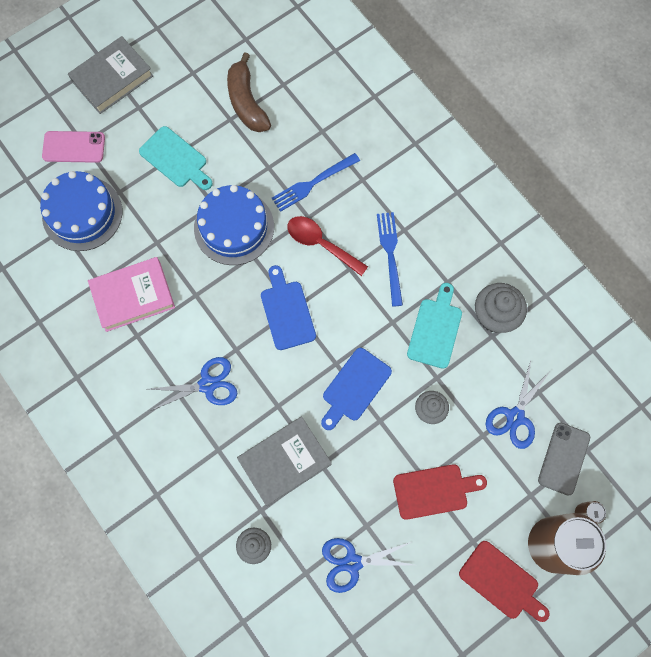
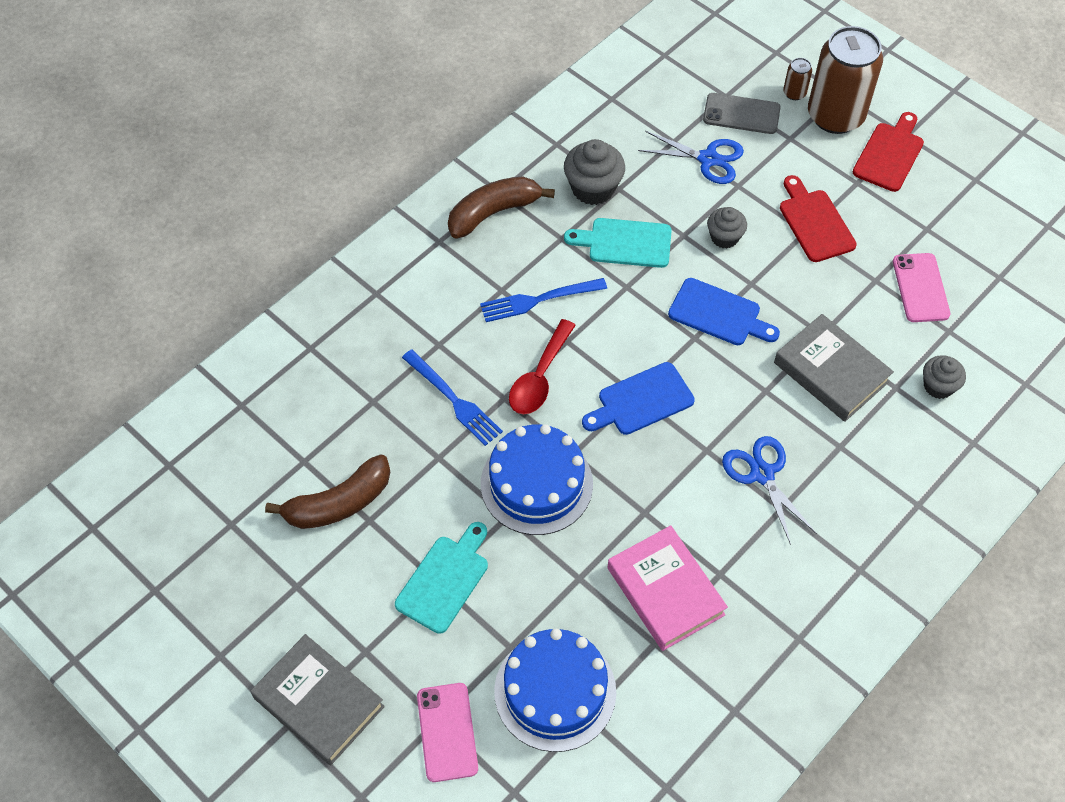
camera: 100 degrees left, 15 degrees down
blue scissors [322,538,414,593] -> pink phone [893,253,950,322]
none -> brown banana [448,176,555,239]

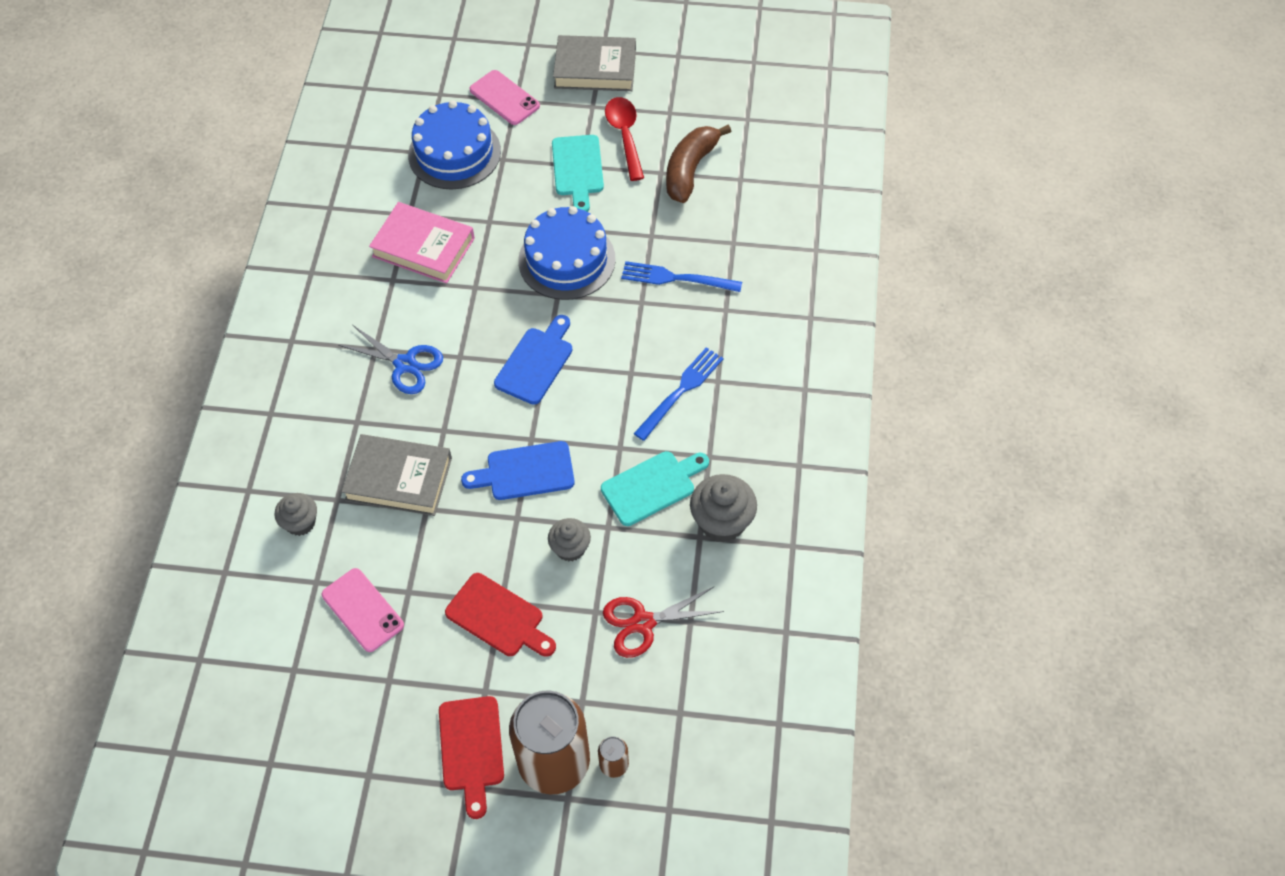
camera: 145 degrees right, 0 degrees up
brown banana [448,176,555,239] -> none
red spoon [509,319,576,414] -> red spoon moved to [605,97,644,181]
blue scissors [638,131,744,184] -> red scissors [603,587,724,658]
grey phone [703,93,781,134] -> none

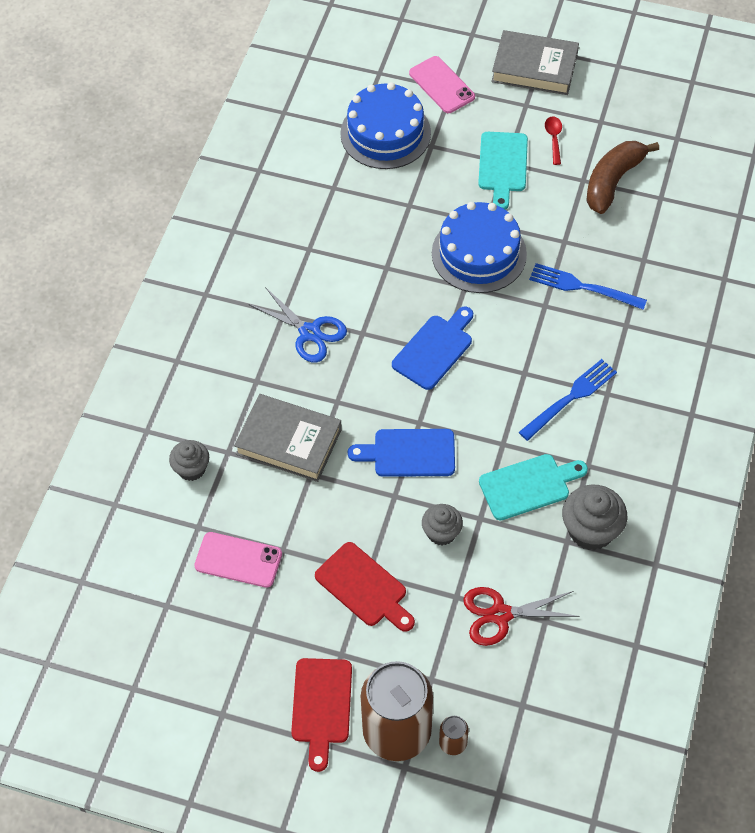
camera: 10 degrees right, 0 degrees up
pink phone [322,568,404,652] -> pink phone turned 45 degrees counterclockwise [194,532,282,588]
pink book [369,202,475,283] -> none
red spoon [605,97,644,181] -> red spoon [545,116,562,165], size x0.57

